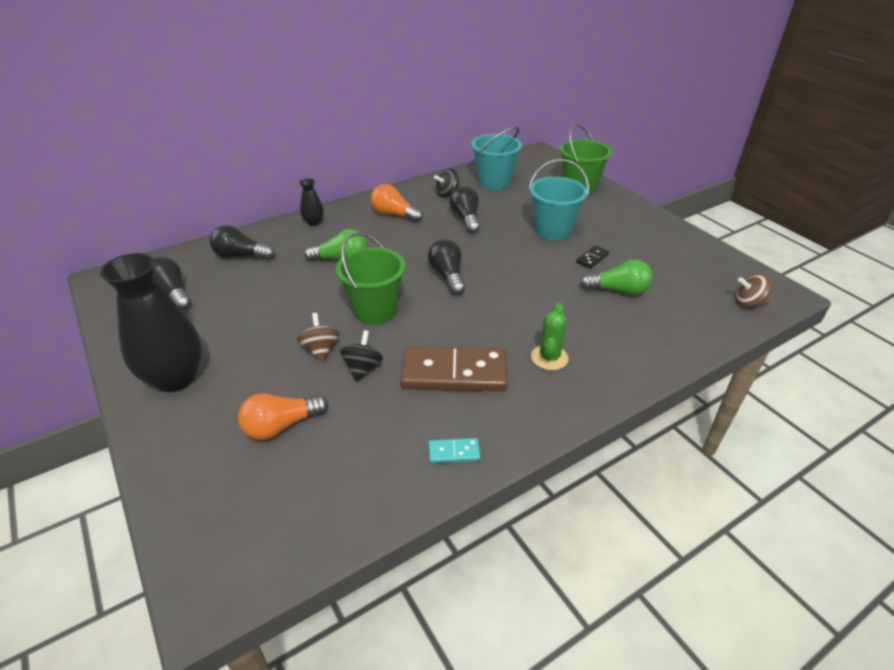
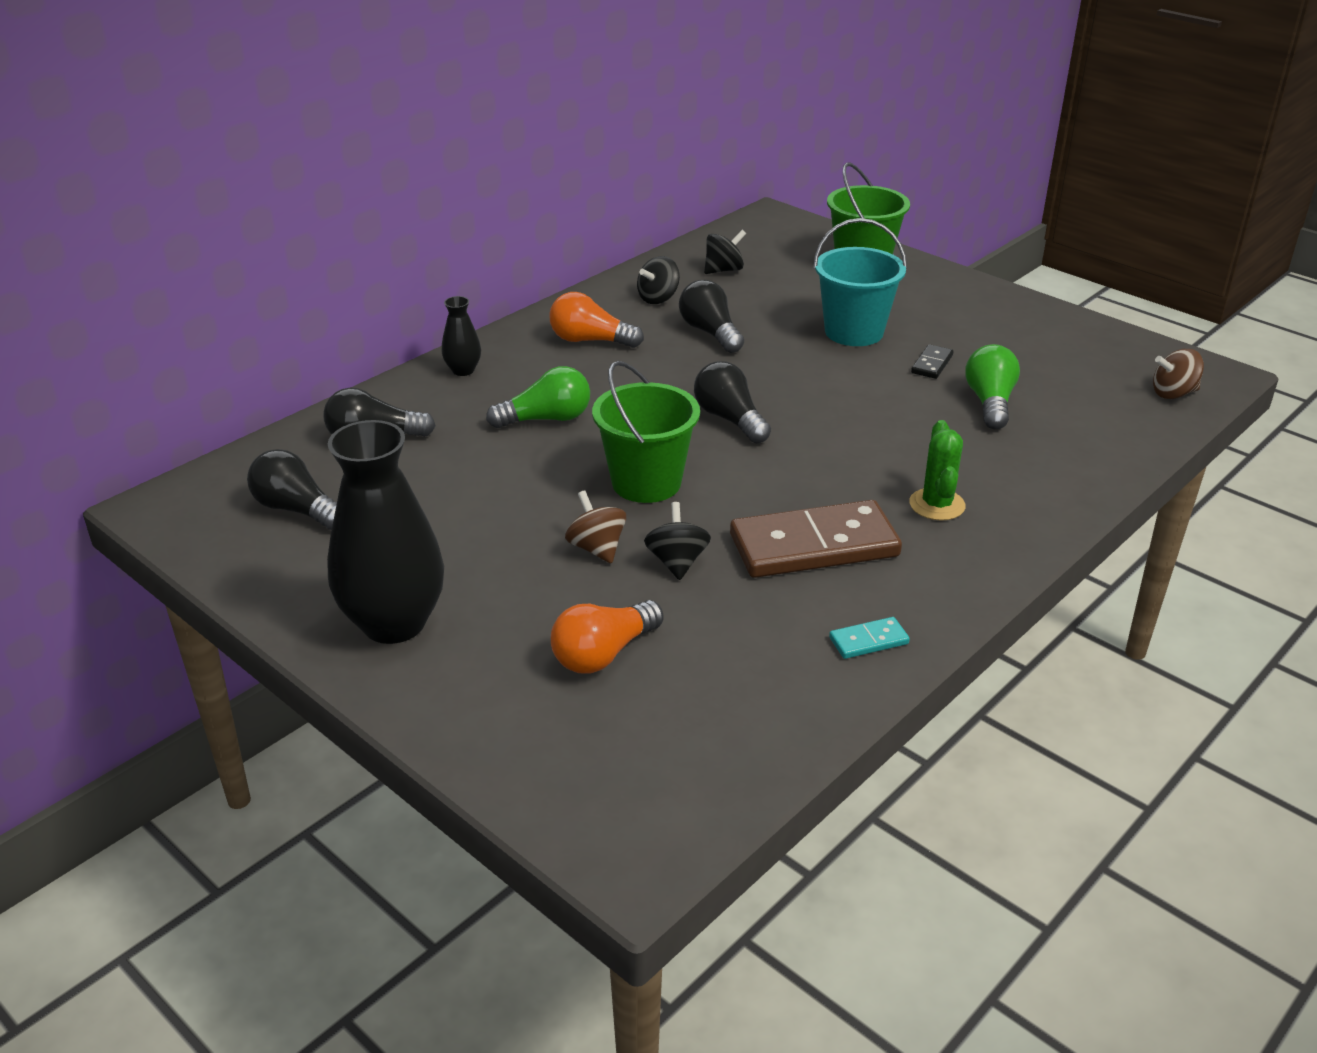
camera: 15 degrees left, 5 degrees down
turquoise bucket [471,126,522,190] -> black spinning top [704,230,746,274]
green light bulb [580,259,652,295] -> green light bulb turned 75 degrees counterclockwise [965,344,1020,429]

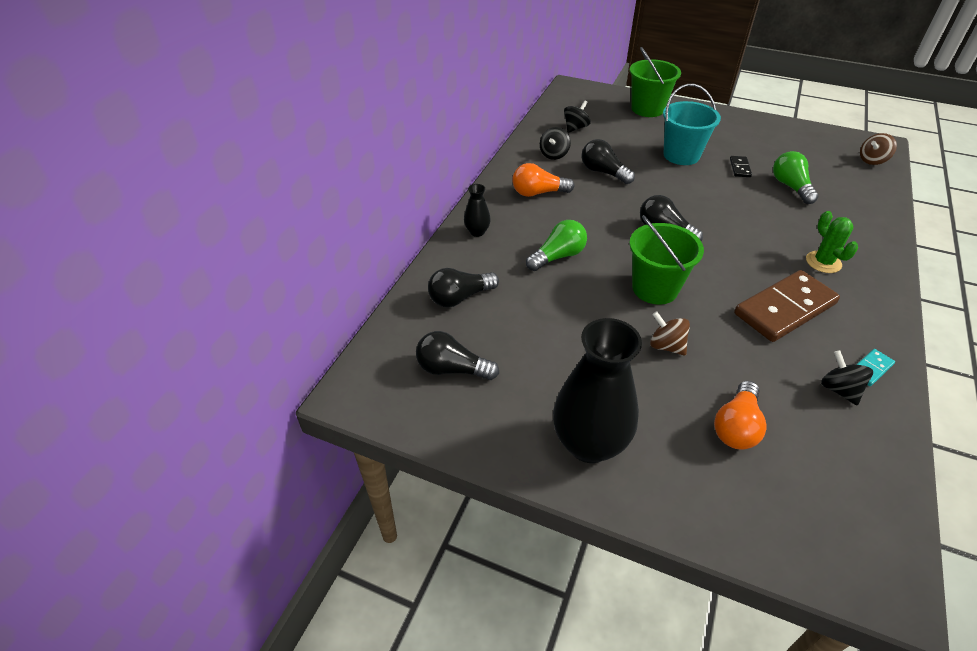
camera: 20 degrees left, 10 degrees up
black spinning top [644,502,711,580] -> black spinning top moved to [821,350,873,405]

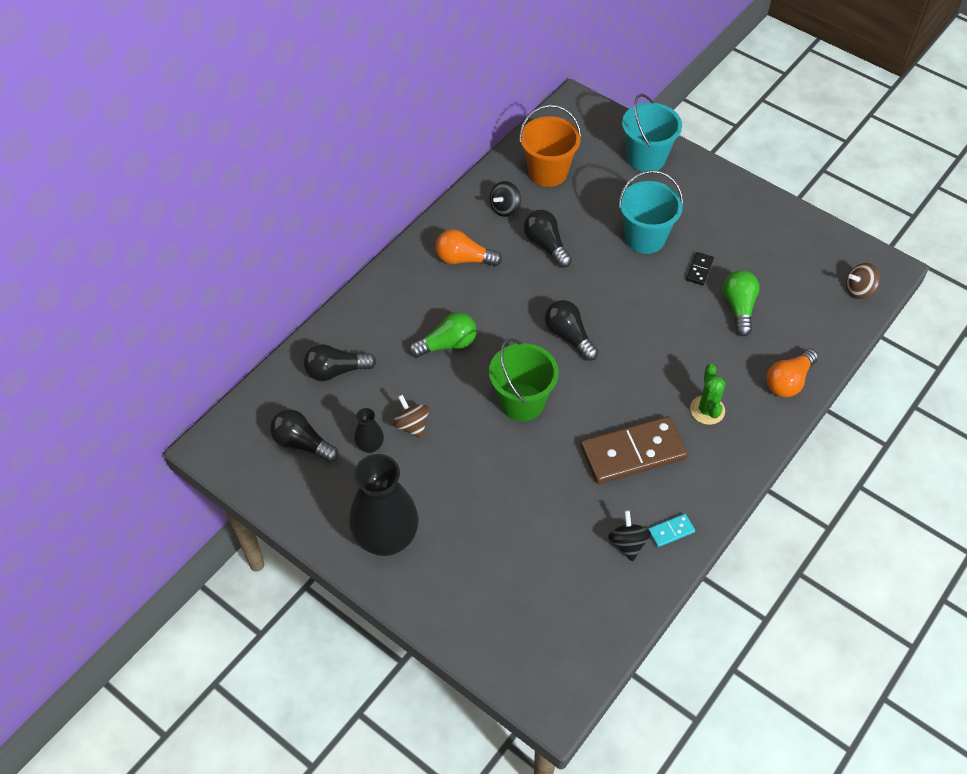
camera: 15 degrees right, 10 degrees up
black vase [464,184,491,237] -> black vase moved to [354,408,384,453]
black spinning top [564,100,591,133] -> orange bucket [519,105,581,187]
green bucket [630,47,681,117] -> turquoise bucket [622,94,682,172]
brown spinning top [650,311,690,356] -> brown spinning top moved to [393,395,429,438]
orange light bulb [714,381,767,450] -> orange light bulb moved to [767,348,818,397]

